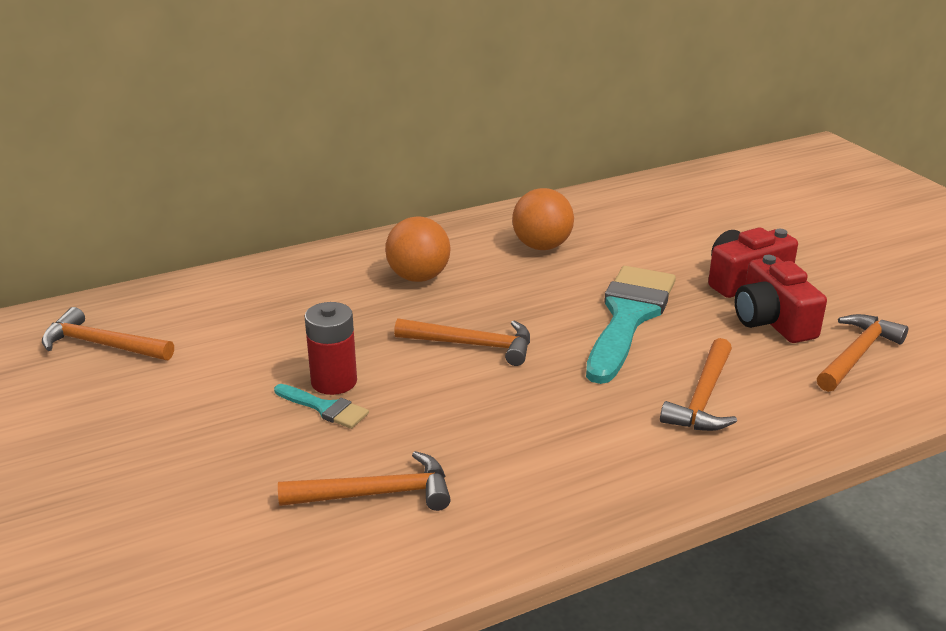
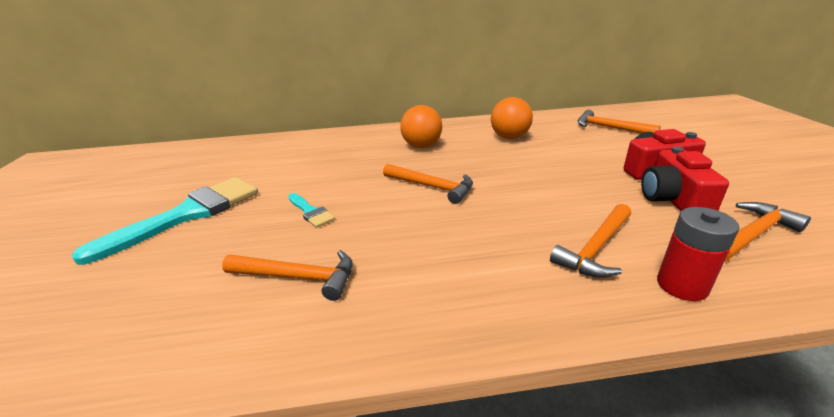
camera: 20 degrees right, 0 degrees up
orange hammer [42,307,174,360] -> orange hammer moved to [578,110,661,134]
red battery [305,302,357,395] -> red battery moved to [657,207,739,301]
turquoise brush [586,266,676,384] -> turquoise brush moved to [71,177,258,265]

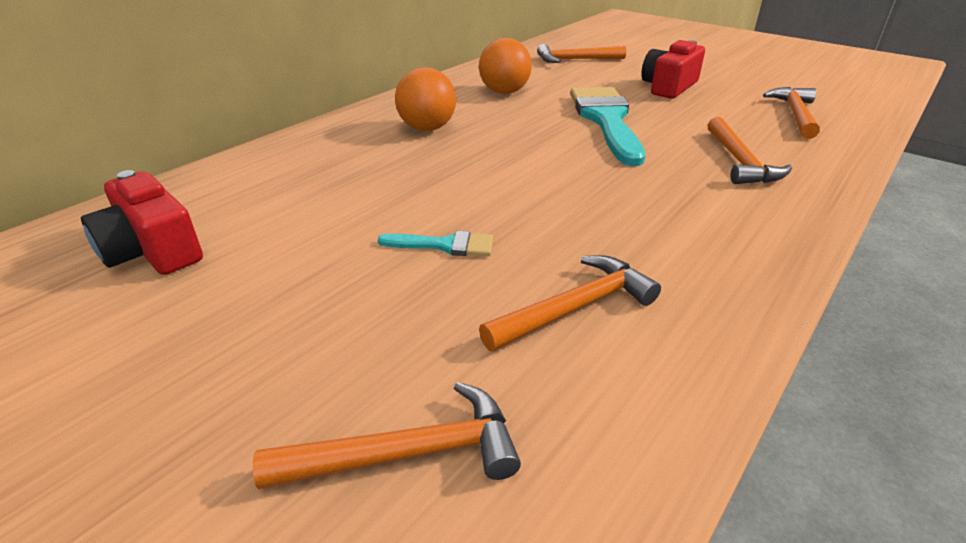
camera: 45 degrees left, 5 degrees up
turquoise brush [71,177,258,265] -> turquoise brush moved to [570,87,645,166]
orange hammer [383,164,473,204] -> orange hammer moved to [253,382,521,489]
red camera [641,147,729,211] -> red camera moved to [81,170,203,275]
red battery [657,207,739,301] -> none

